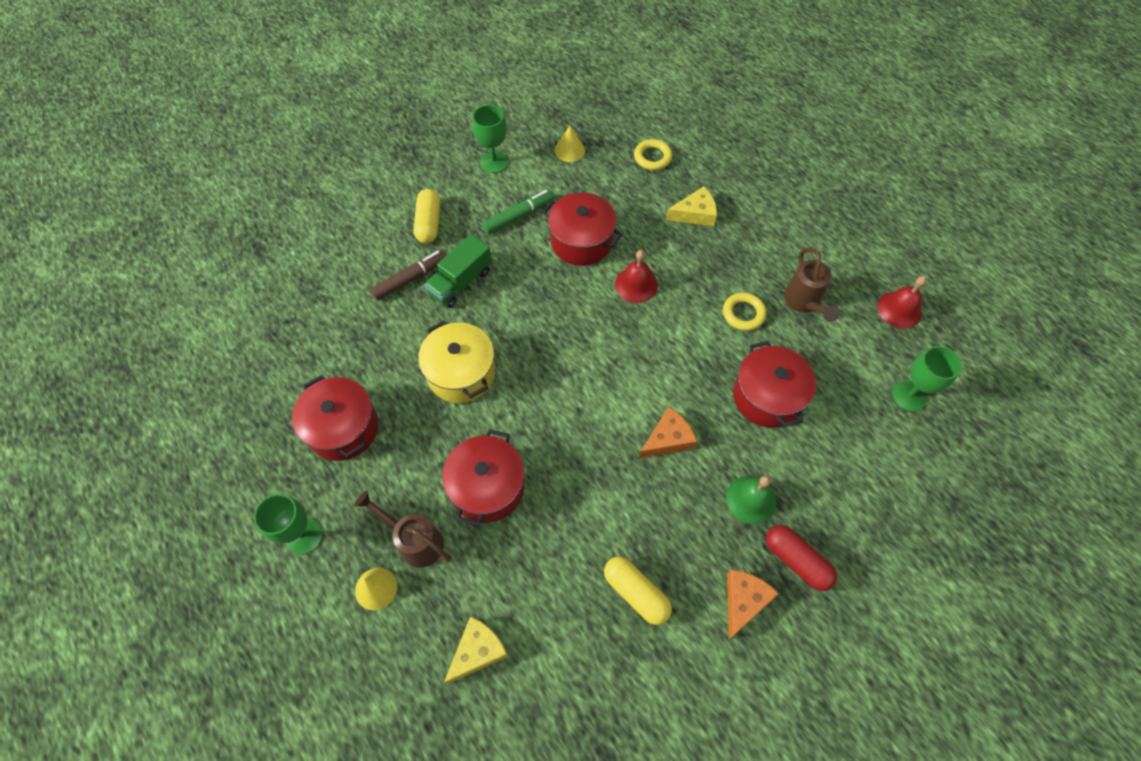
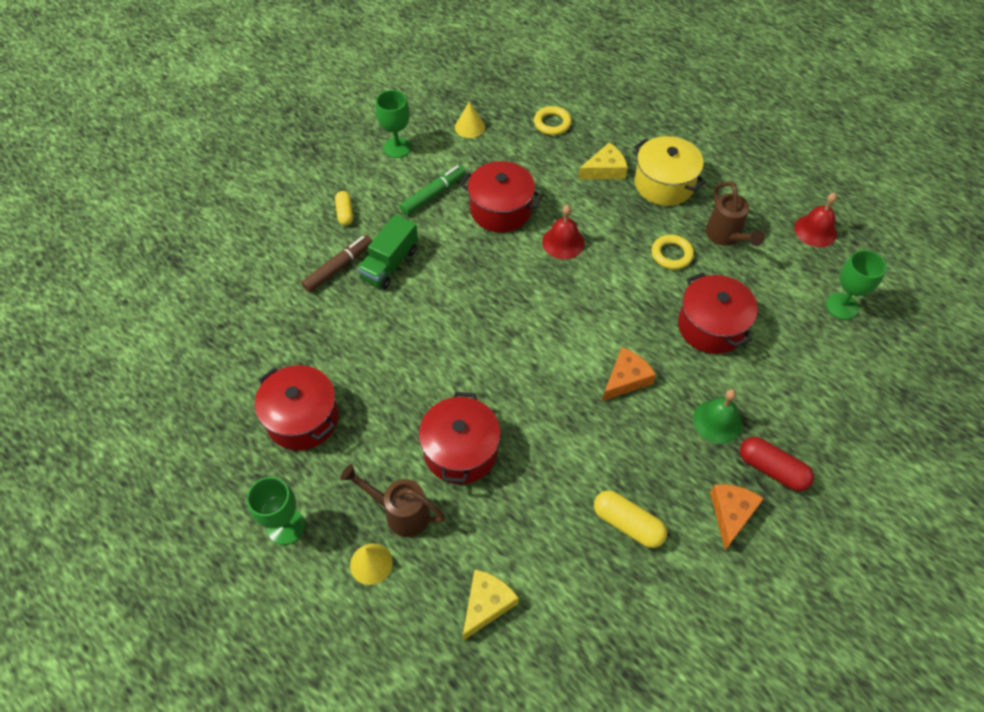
camera: 10 degrees left, 5 degrees down
yellow capsule [414,189,440,243] -> yellow capsule [335,191,353,226], size x0.65
yellow pot [418,321,496,403] -> yellow pot moved to [634,136,706,206]

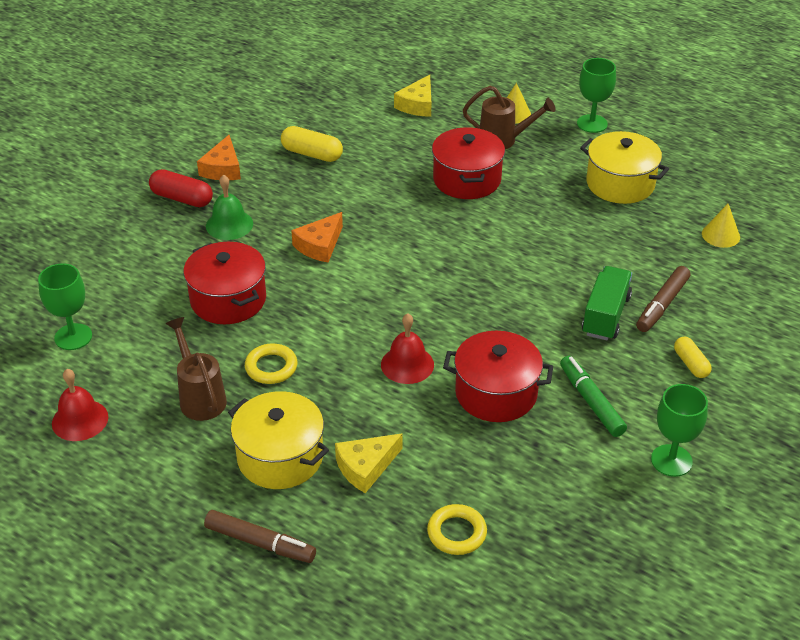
camera: 170 degrees right, 15 degrees down
red pot [255,365,339,450] -> yellow pot [580,131,669,204]
green marker [400,165,465,215] -> green marker turned 120 degrees clockwise [560,356,627,437]
yellow cone [455,102,485,138] -> yellow cone moved to [702,204,740,248]
none -> brown marker [204,510,316,563]

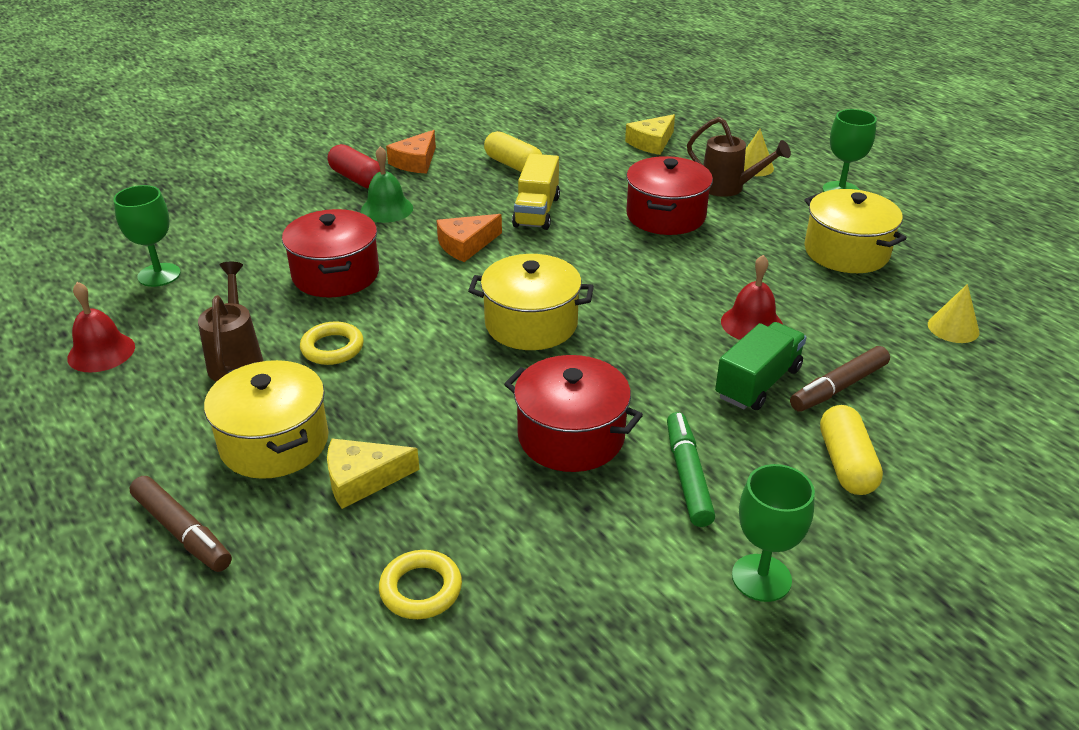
camera: 20 degrees right, 5 degrees down
red bell [381,313,434,384] -> red bell moved to [721,255,783,340]
yellow capsule [674,337,712,378] -> yellow capsule [820,405,883,495], size x1.53
none -> yellow pot [468,254,594,350]
none -> yellow truck [512,154,560,230]

